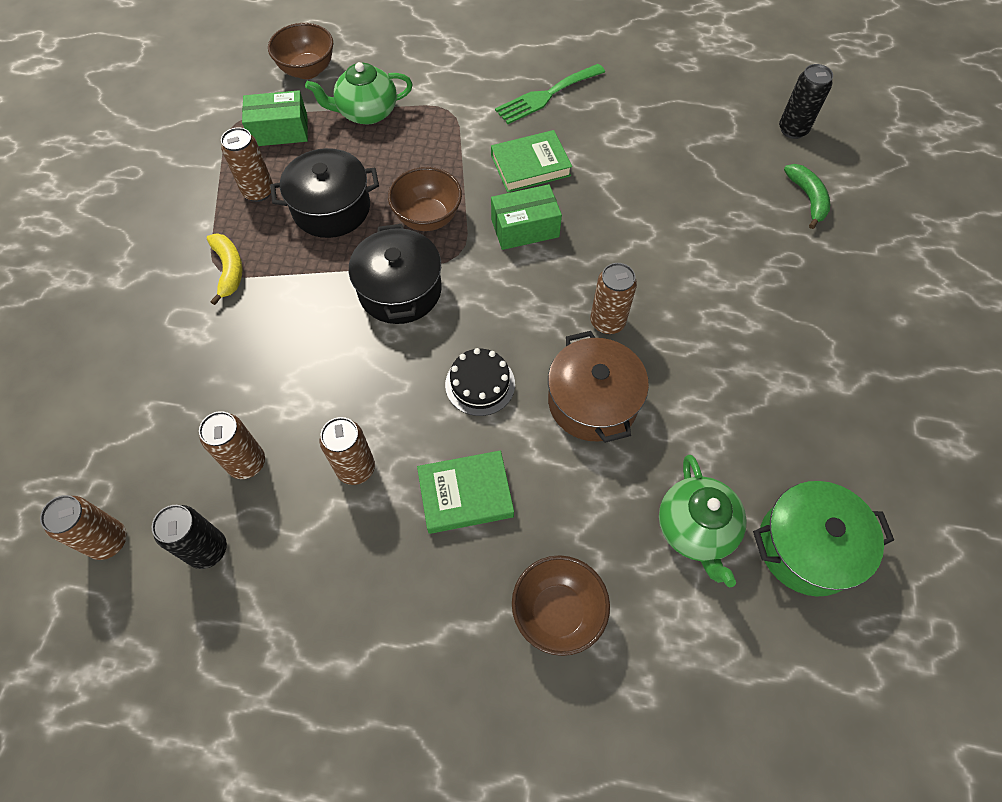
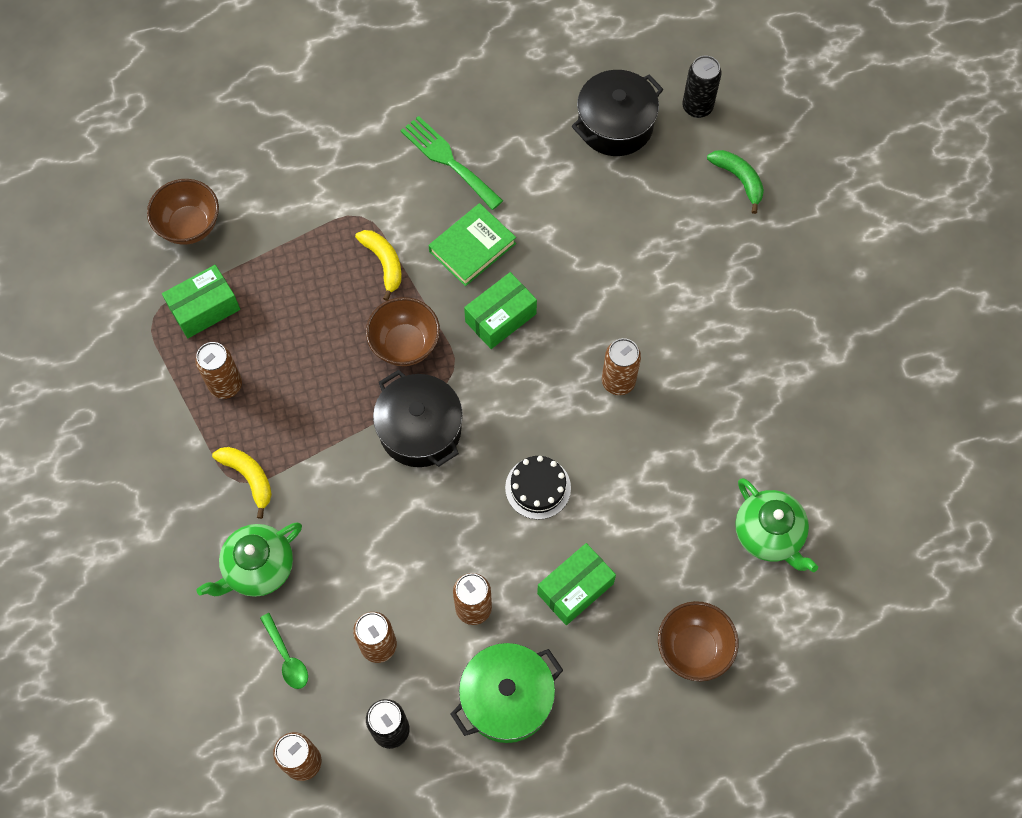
camera: 25 degrees left, 5 degrees up
black pot [270,148,379,238] -> black pot moved to [572,70,664,156]
green teapot [305,62,413,125] -> green teapot moved to [196,522,302,597]
green book [417,450,514,534] -> green box [537,543,616,625]
green fork [495,64,605,124] -> green fork turned 105 degrees clockwise [400,116,503,210]
brown pot [548,331,649,443] -> none
green pot [753,481,894,596] -> green pot moved to [451,643,563,743]
none -> green spoon [260,613,308,689]
none -> yellow banana [355,230,402,301]

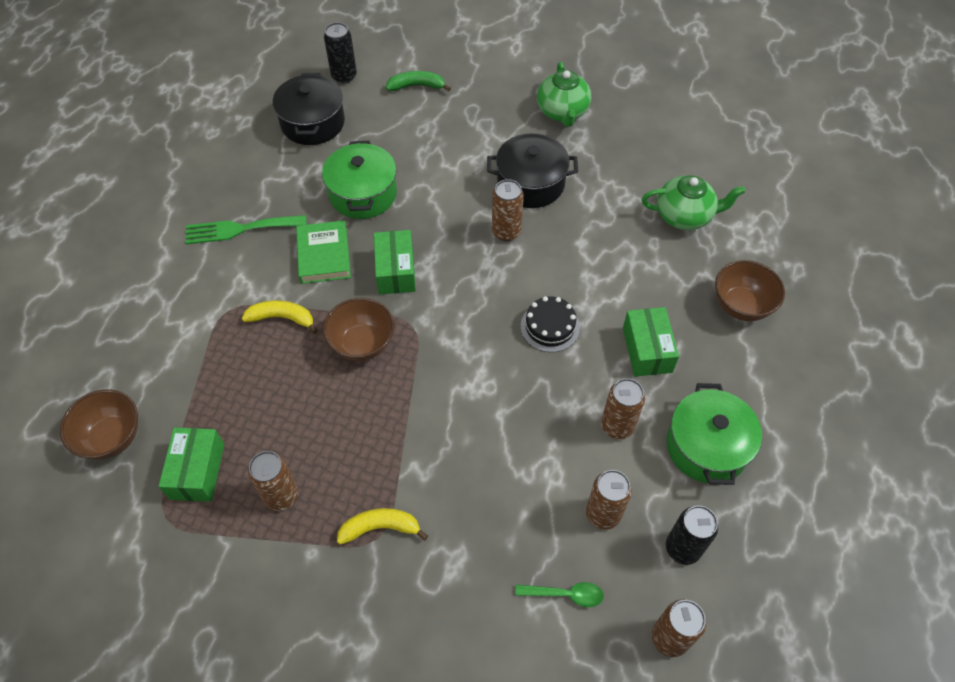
camera: 55 degrees left, 10 degrees down
green teapot [196,522,302,597] -> green teapot moved to [537,62,591,127]
black pot [373,370,463,467] -> black pot moved to [487,133,578,208]
none -> green pot [322,141,397,219]

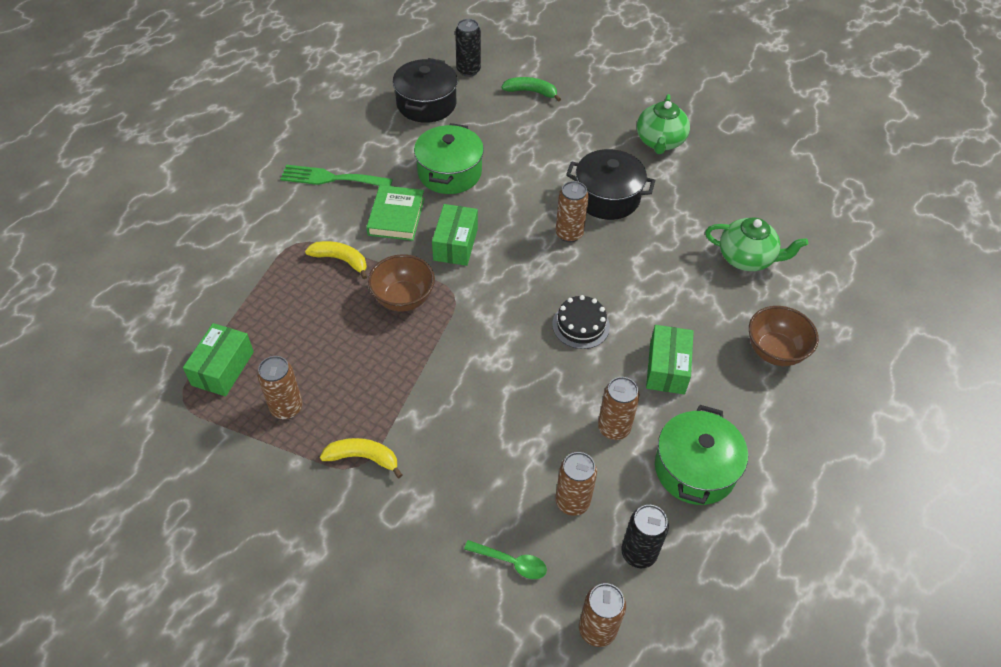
camera: 15 degrees right, 5 degrees down
brown bowl [60,389,138,460] -> none

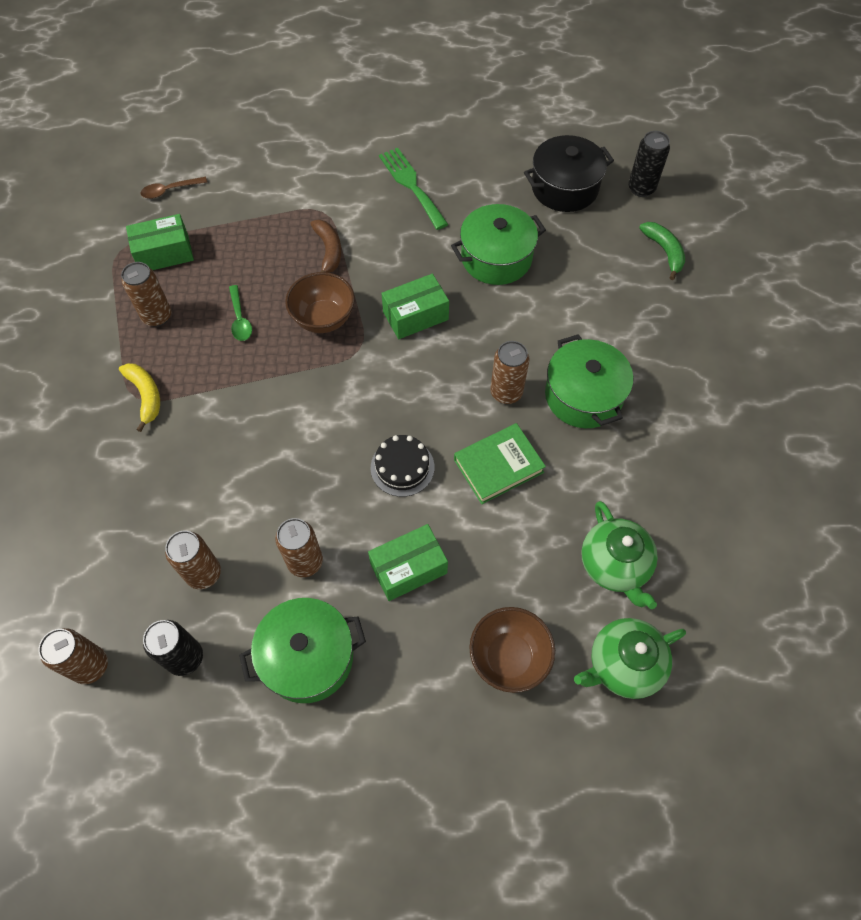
camera: 55 degrees right, 10 degrees up
yellow banana [305,241,367,279] -> brown banana [311,220,342,273]
green book [366,185,425,241] -> green book moved to [454,423,546,504]
green spoon [464,540,547,579] -> green spoon moved to [229,285,252,341]
black pot [566,149,656,220] -> green pot [545,334,633,428]
green teapot [637,94,690,154] -> green teapot moved to [574,618,686,699]
none -> brown spoon [140,177,207,199]

